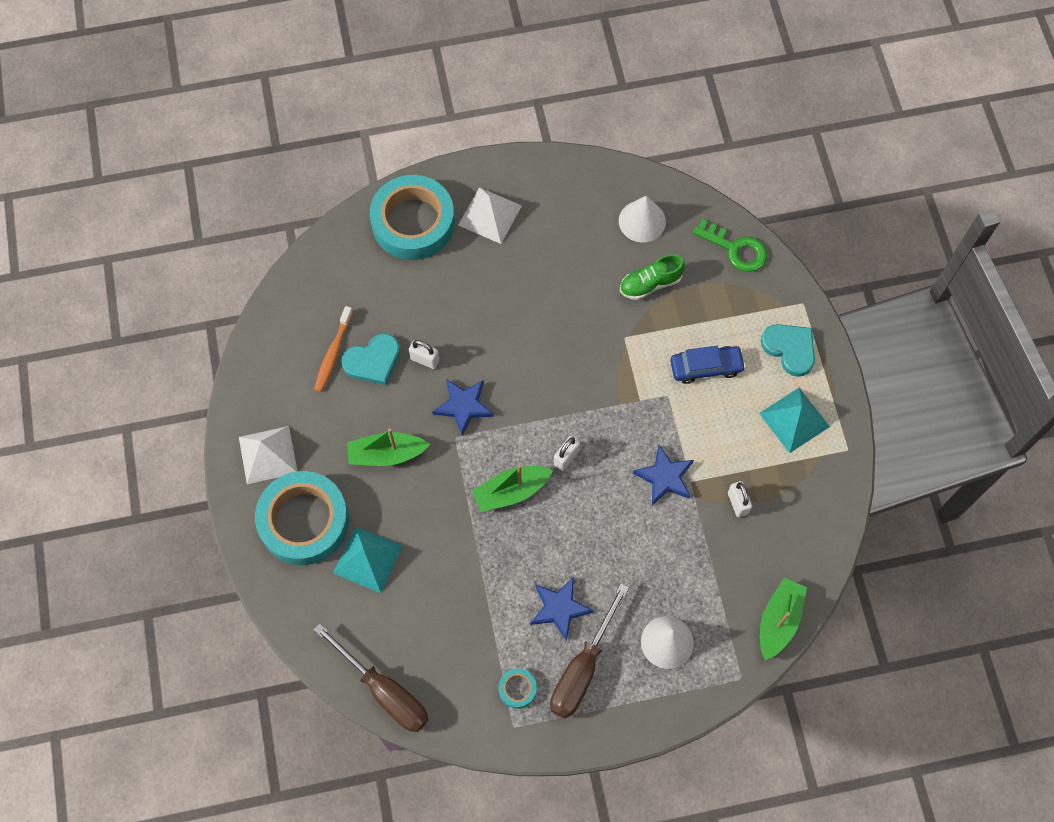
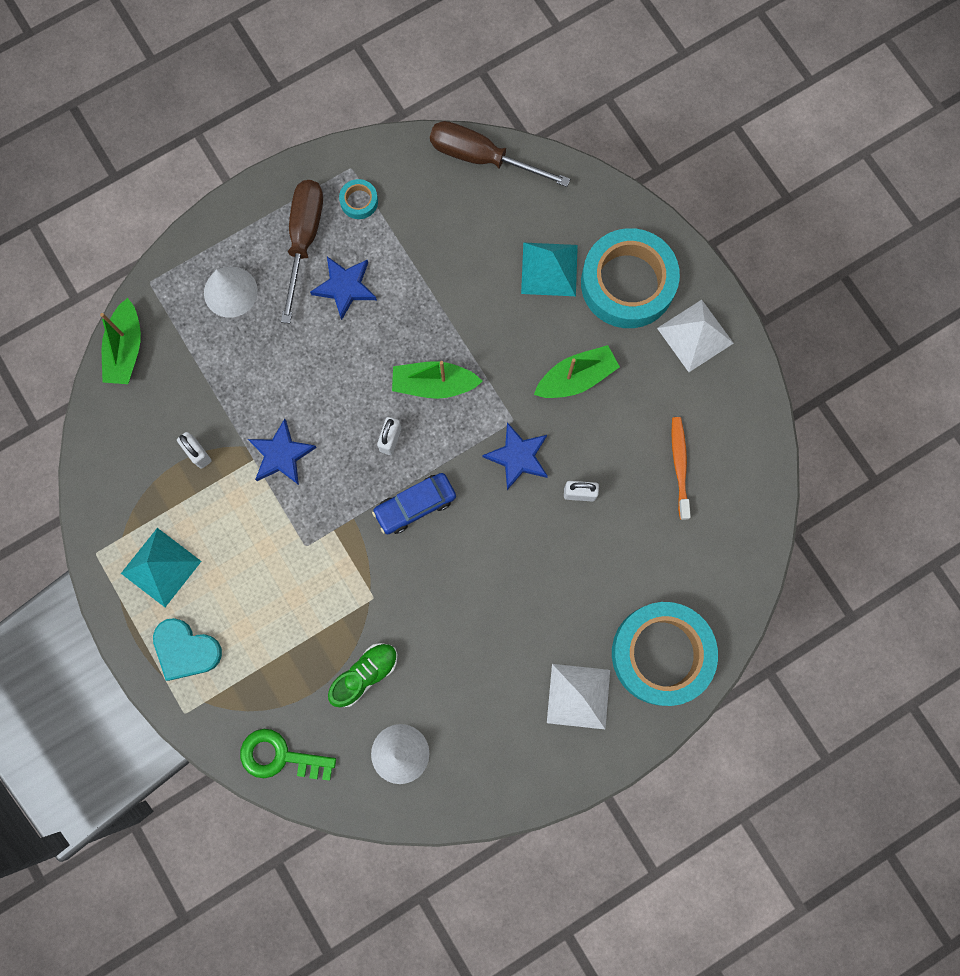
camera: 160 degrees right, 10 degrees up
turquoise heart [341,333,400,385] -> none
green boat [472,465,553,512] -> green boat turned 135 degrees counterclockwise [392,361,483,399]
blue car [670,346,746,384] -> blue car moved to [372,473,456,534]

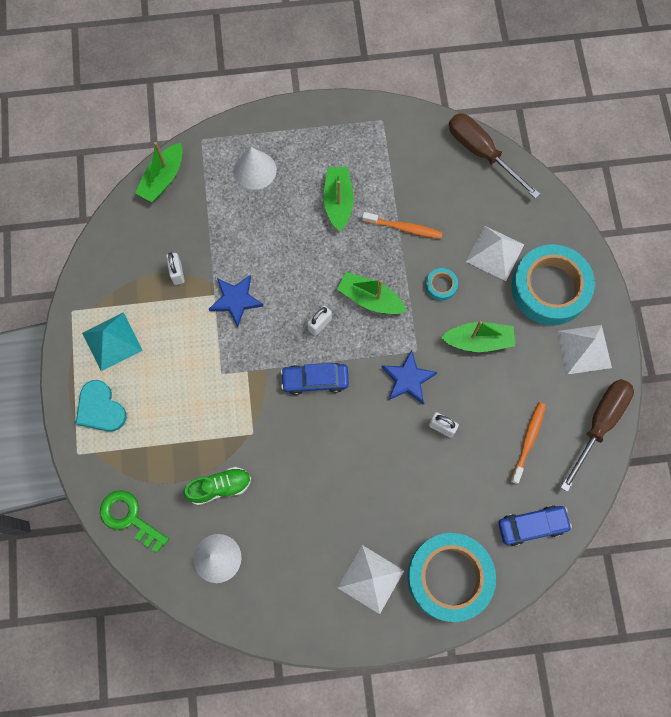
camera: 25 degrees right, 5 degrees down
brown screwdriver [281,180,323,323] -> brown screwdriver moved to [560,379,634,492]
blue star [310,257,377,320] -> green boat [324,167,354,232]
turquoise tape [339,179,378,219] -> turquoise tape moved to [426,268,458,301]
turquoise pyramid [521,242,578,296] -> white pyramid [466,226,524,281]
none -> orange toothbrush [362,212,443,239]
none -> blue car [498,505,572,546]

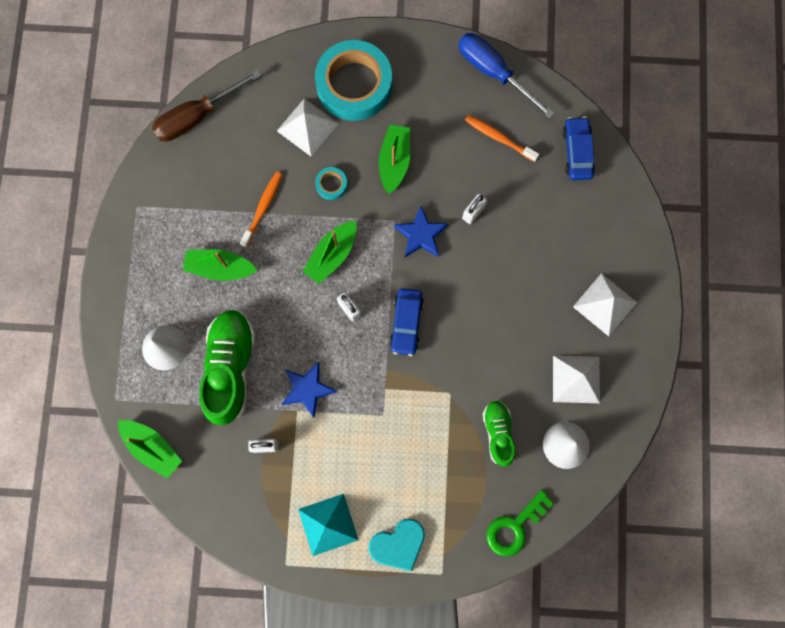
camera: 80 degrees left, 5 degrees up
turquoise tape [407,533,496,622] -> none
white pyramid [557,325,612,374] -> white pyramid moved to [553,356,600,403]
brown screwdriver [560,379,634,492] -> blue screwdriver [458,33,554,118]
none -> green shoe [199,309,256,425]

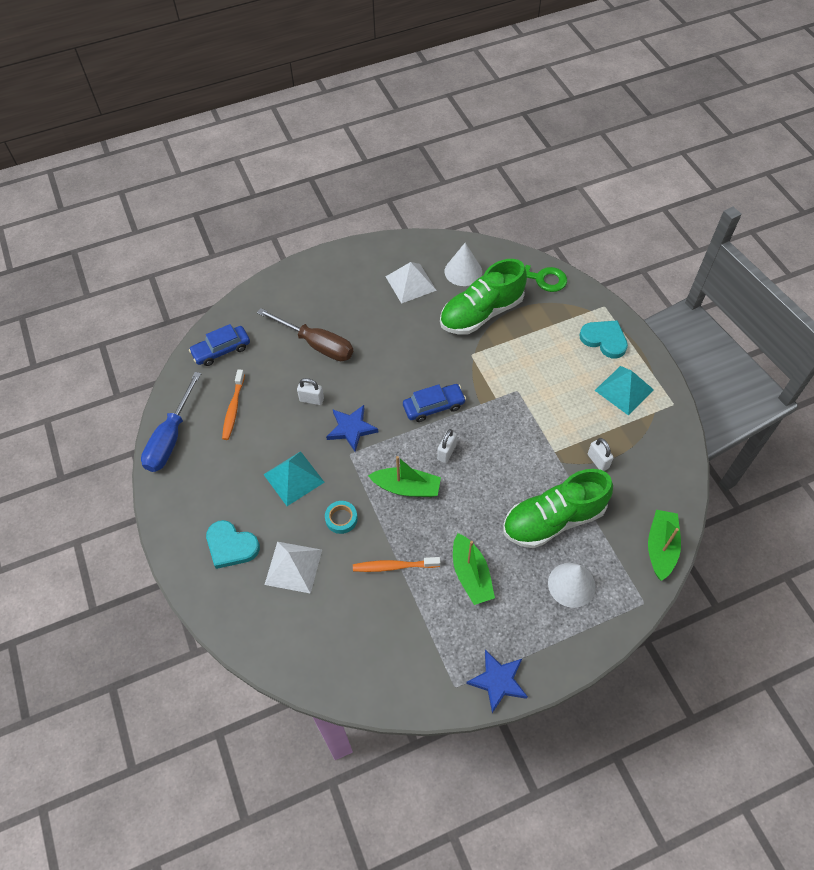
camera: 115 degrees left, 20 degrees down
brown screwdriver [152,70,262,142] -> brown screwdriver moved to [257,308,353,361]
blue star [281,362,337,418] -> blue star moved to [466,650,528,713]
turquoise tape [315,40,392,121] -> turquoise heart [206,520,260,569]
green boat [379,125,410,194] -> turquoise pyramid [263,451,325,506]
green shoe [483,400,515,467] -> green shoe [440,259,527,335], size x1.77
white pyramid [573,273,637,336] -> none

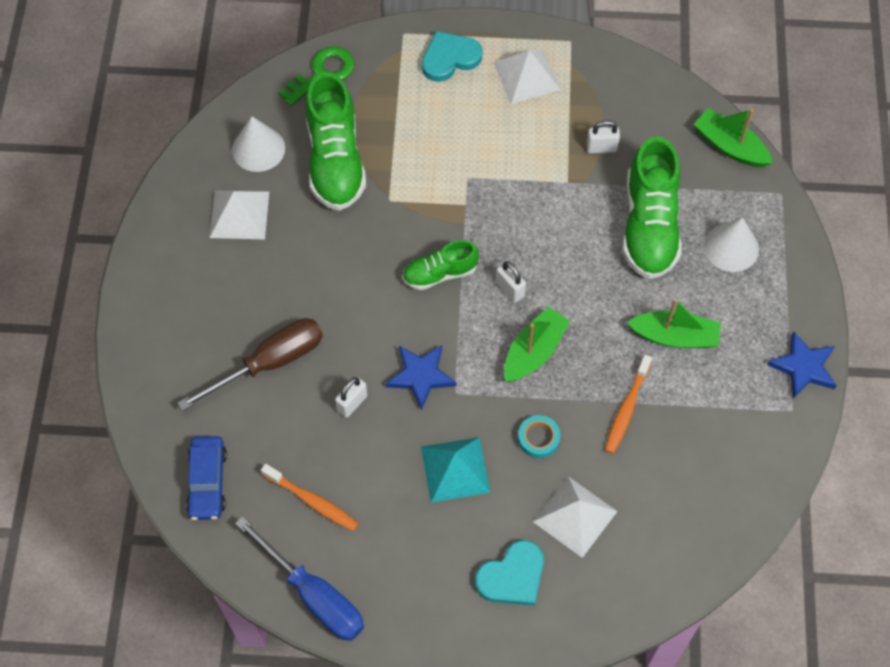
camera: 65 degrees left, 5 degrees up
blue car [403,384,466,422] -> green shoe [402,240,479,290]
turquoise pyramid [594,366,654,415] -> white pyramid [493,49,561,104]

